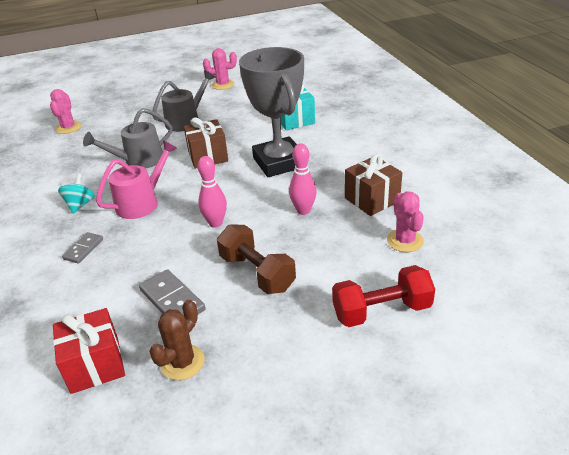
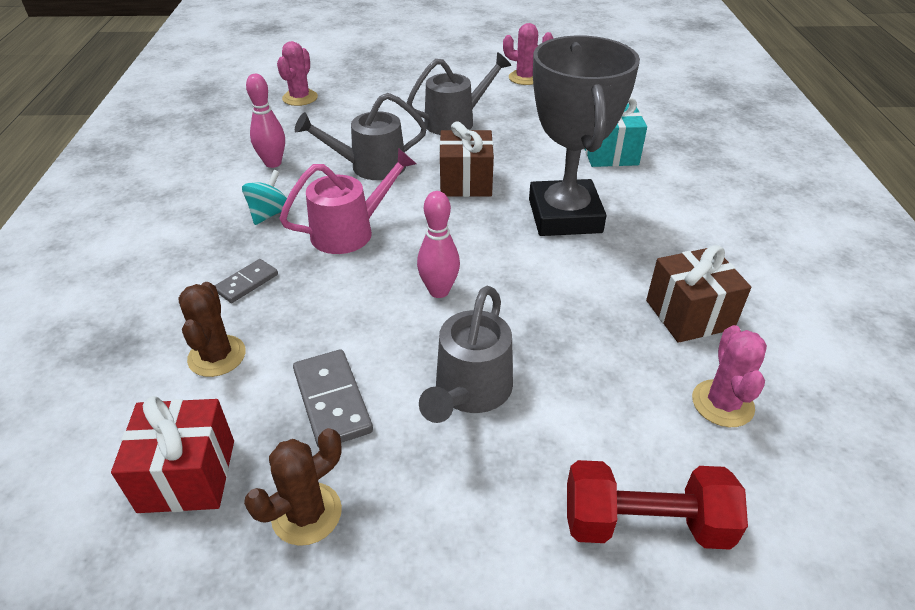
camera: 15 degrees right, 5 degrees up
brown dumbbell [217,224,296,294] -> grey watering can [419,286,513,423]
pink bowling pin [289,143,317,215] -> pink bowling pin moved to [246,74,285,168]
none -> brown cactus [178,282,246,377]

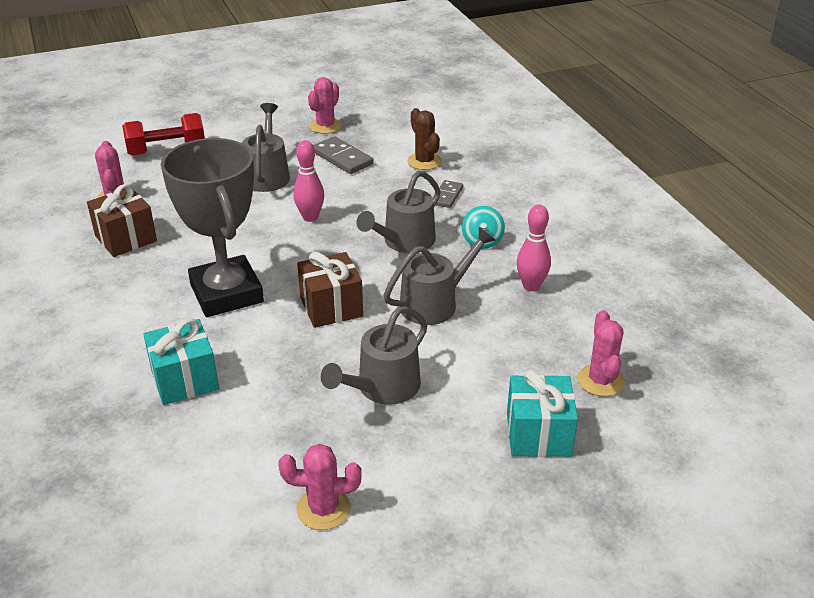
camera: 160 degrees right, 5 degrees down
red gift [111,396,234,513] -> none
brown cactus [244,428,342,546] -> pink cactus [308,77,342,134]
pink watering can [279,148,416,254] -> grey watering can [356,170,440,253]
none -> turquoise gift [507,370,578,457]

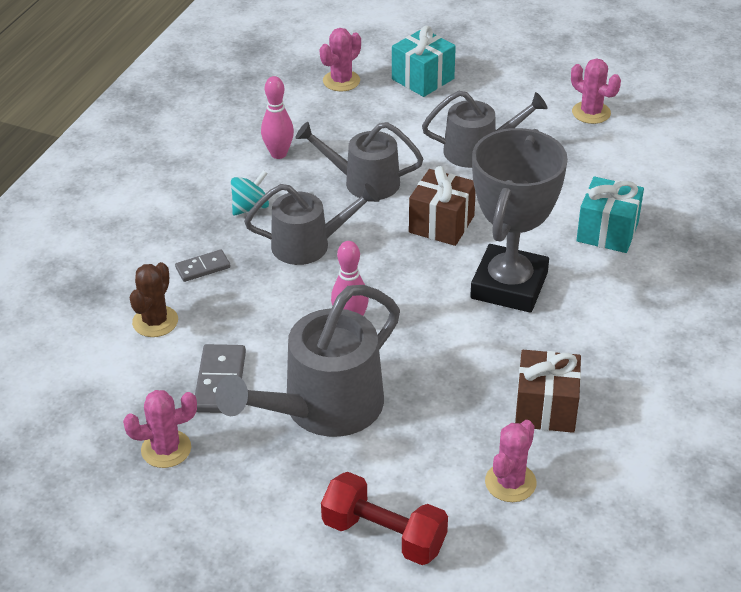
camera: 135 degrees left, 5 degrees up
grey watering can [242,103,290,192] -> grey watering can [215,285,400,437], size x1.53

